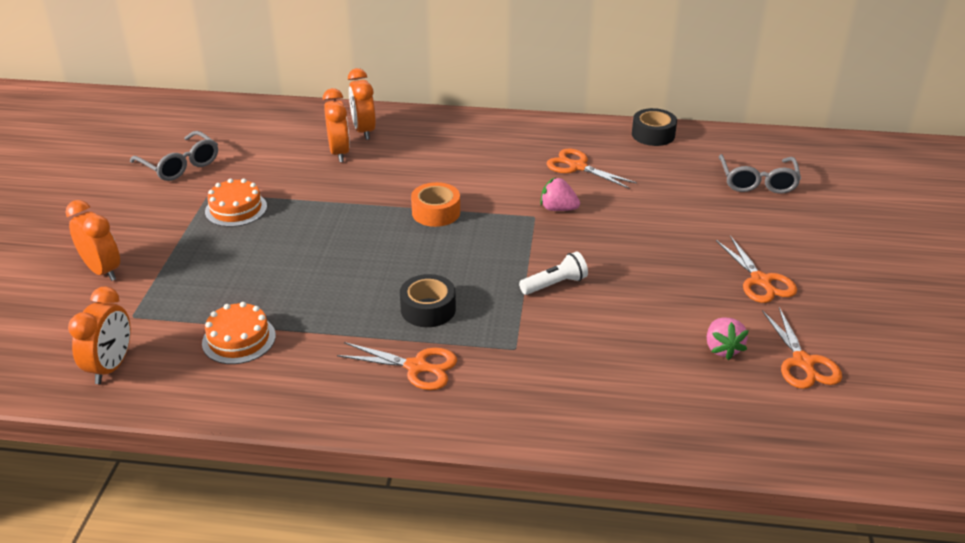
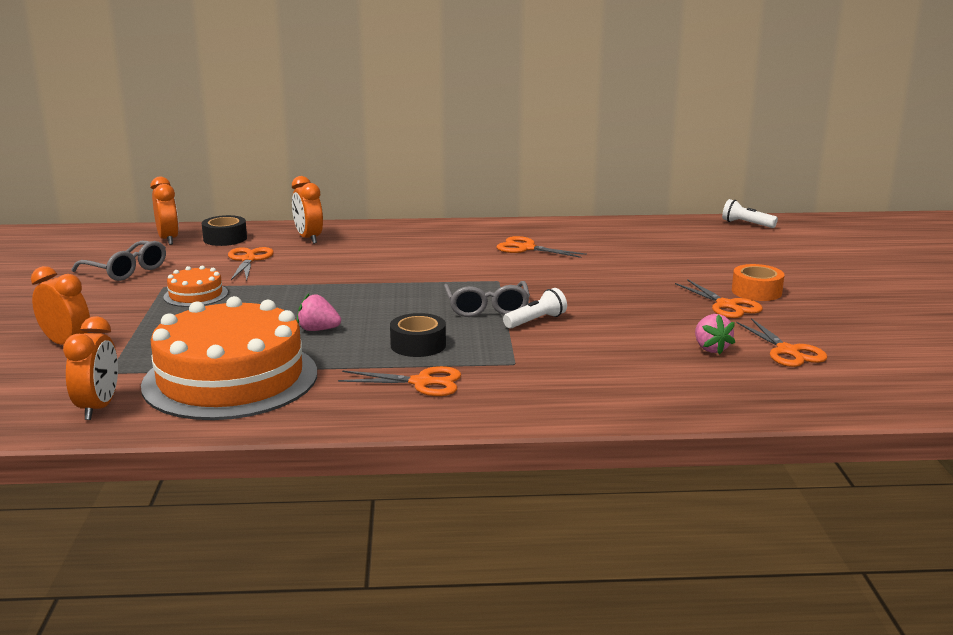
camera: 10 degrees left, 15 degrees down
orange cake [202,302,276,364] -> orange cake [141,296,317,420], size x2.28
orange clock [323,88,350,162] -> orange clock moved to [150,176,179,245]
orange tape [411,182,460,227] -> orange tape moved to [732,264,784,301]
pink strawberry [540,178,580,211] -> pink strawberry moved to [297,294,341,331]
black tape [632,108,677,146] -> black tape moved to [202,215,247,246]
grey glasses [719,154,801,194] -> grey glasses moved to [444,281,530,317]
none -> orange scissors [228,247,274,281]
none -> white flashlight [722,199,778,228]

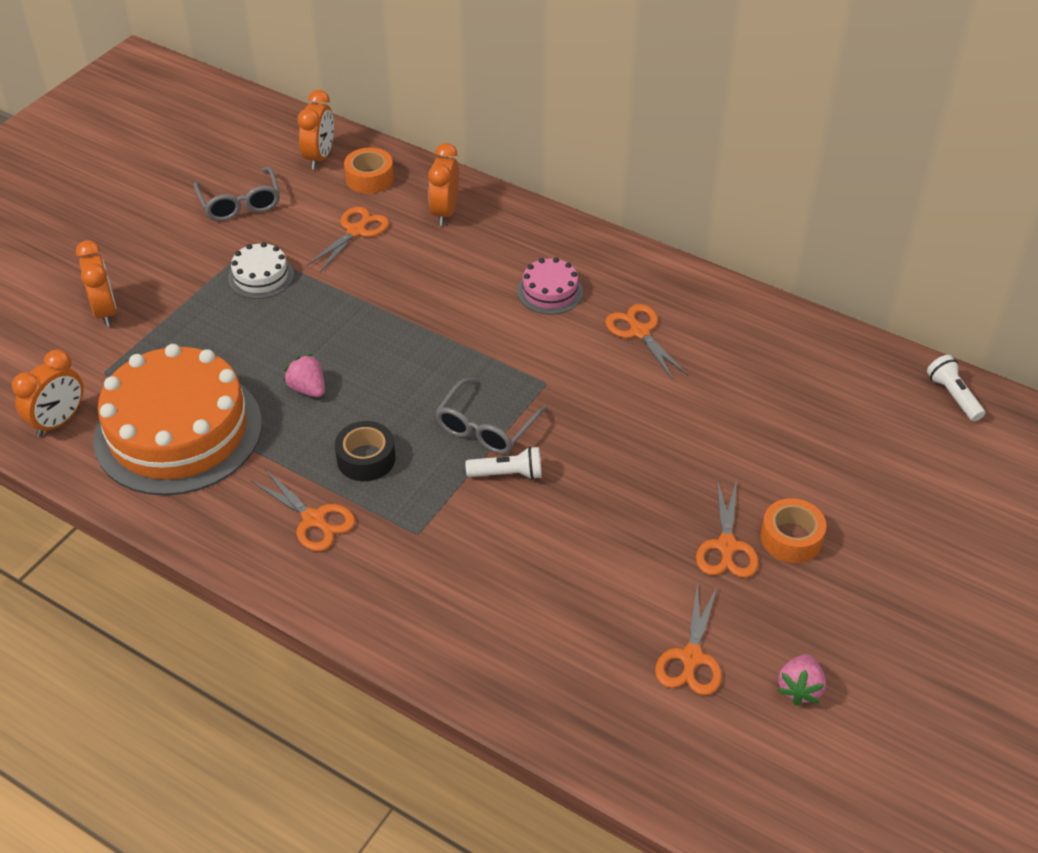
camera: 35 degrees right, 25 degrees up
orange cake [163,265,228,307] -> white cake [228,242,294,299]
black tape [202,215,247,246] -> orange tape [344,148,394,194]
pink strawberry [695,314,735,355] -> pink strawberry moved to [777,654,826,705]
none -> pink cake [517,257,583,315]

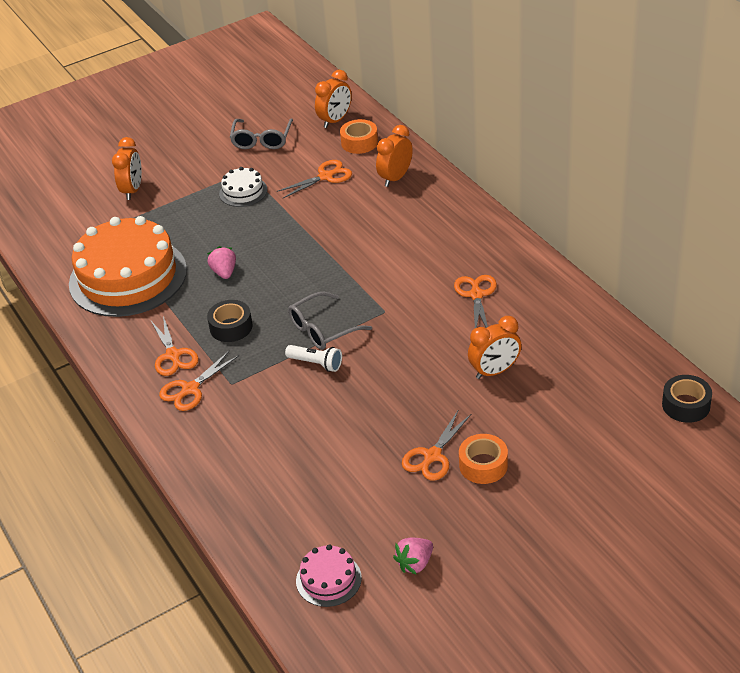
camera: 30 degrees right, 5 degrees down
orange clock [12,349,83,437] -> orange clock moved to [468,316,521,379]
pink cake [517,257,583,315] -> pink cake moved to [296,544,362,607]
orange scissors [655,583,722,695] -> orange scissors moved to [159,351,239,411]
white flashlight [927,355,985,421] -> black tape [662,375,712,423]

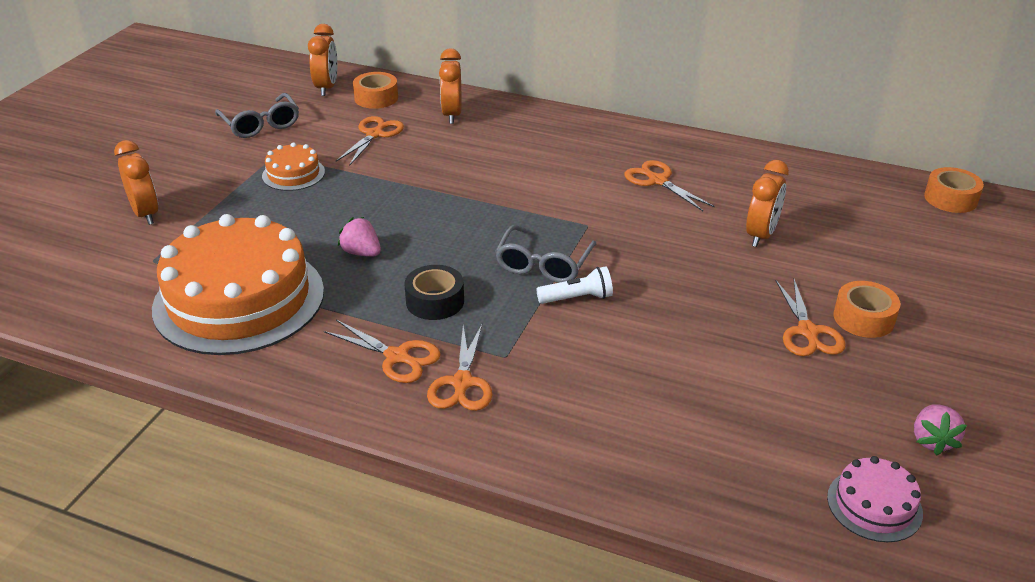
camera: 40 degrees left, 5 degrees down
white cake [219,167,267,207] -> orange cake [262,143,325,191]
black tape [662,375,712,423] -> orange tape [924,167,984,213]

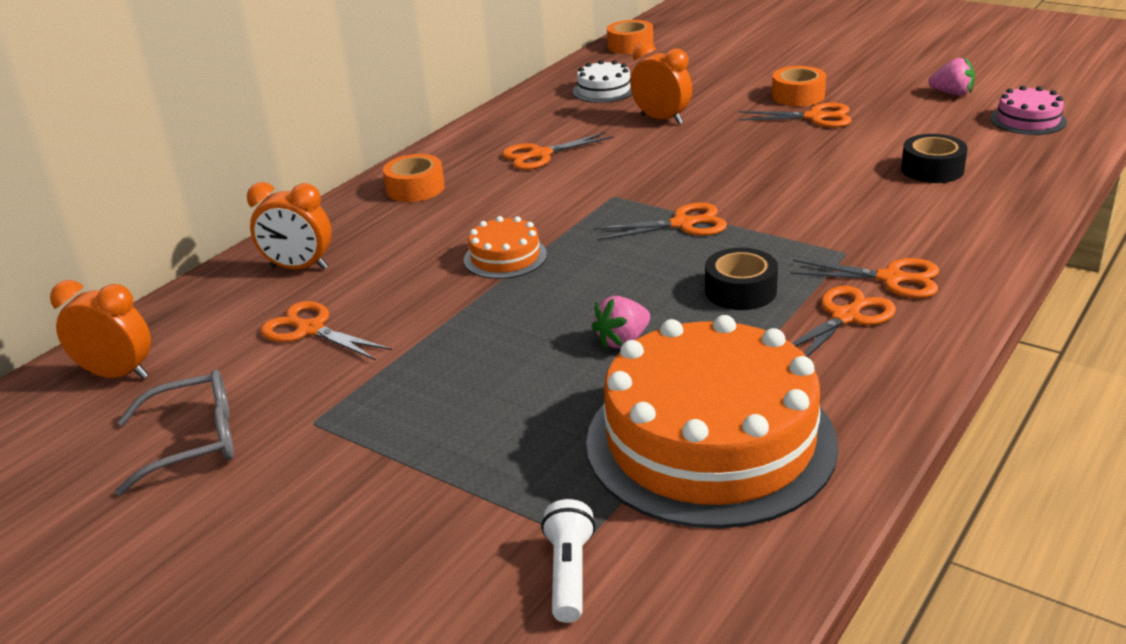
camera: 75 degrees left, 5 degrees down
orange clock [114,140,158,225] -> none
orange cake [262,143,325,191] -> orange cake moved to [464,216,547,279]
orange tape [353,72,398,109] -> orange tape moved to [383,154,445,202]
grey glasses [495,225,596,283] -> orange scissors [593,203,727,241]
white flashlight [536,266,613,304] -> white flashlight moved to [541,499,595,623]
none -> white cake [573,60,632,103]
none -> black tape [901,134,967,183]

